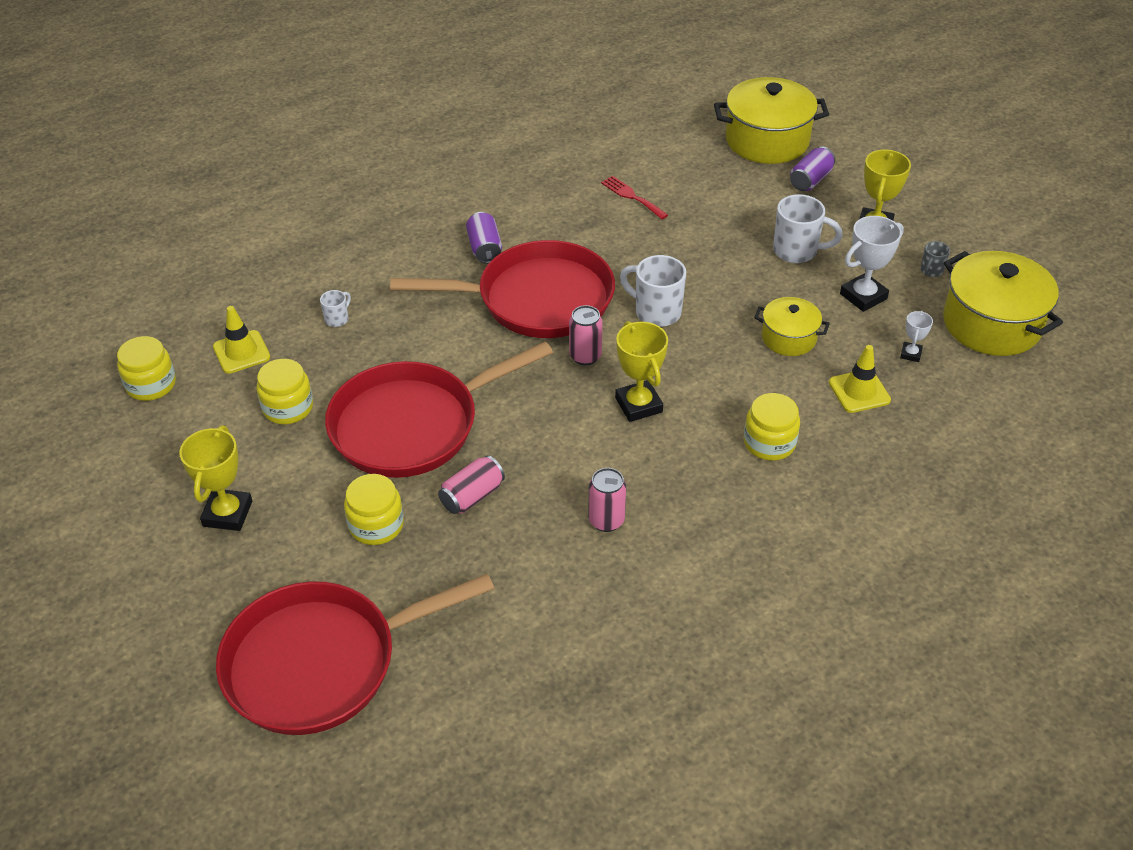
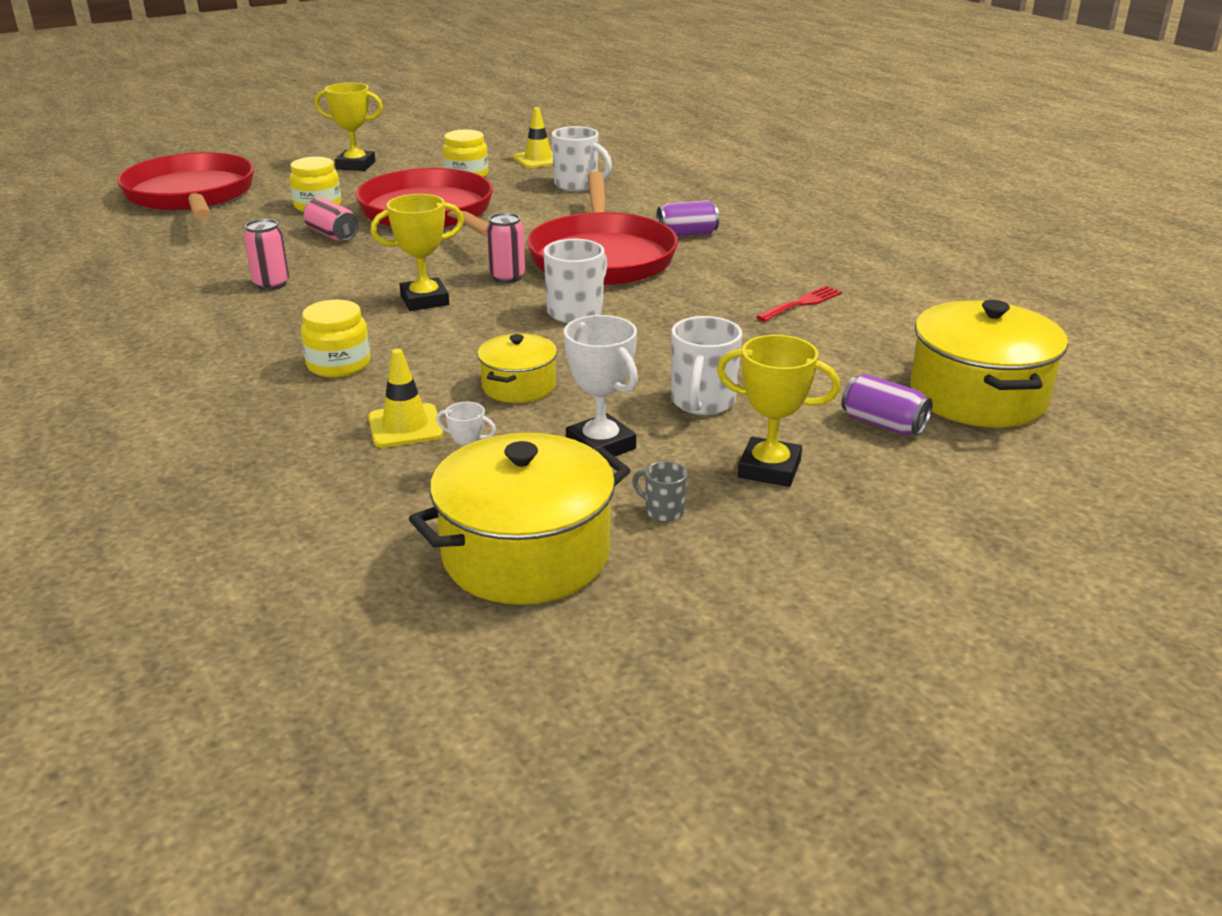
camera: 90 degrees right, 15 degrees down
yellow jar [117,336,176,401] -> none
white mug [320,290,351,327] -> white mug [552,126,612,191], size x1.93

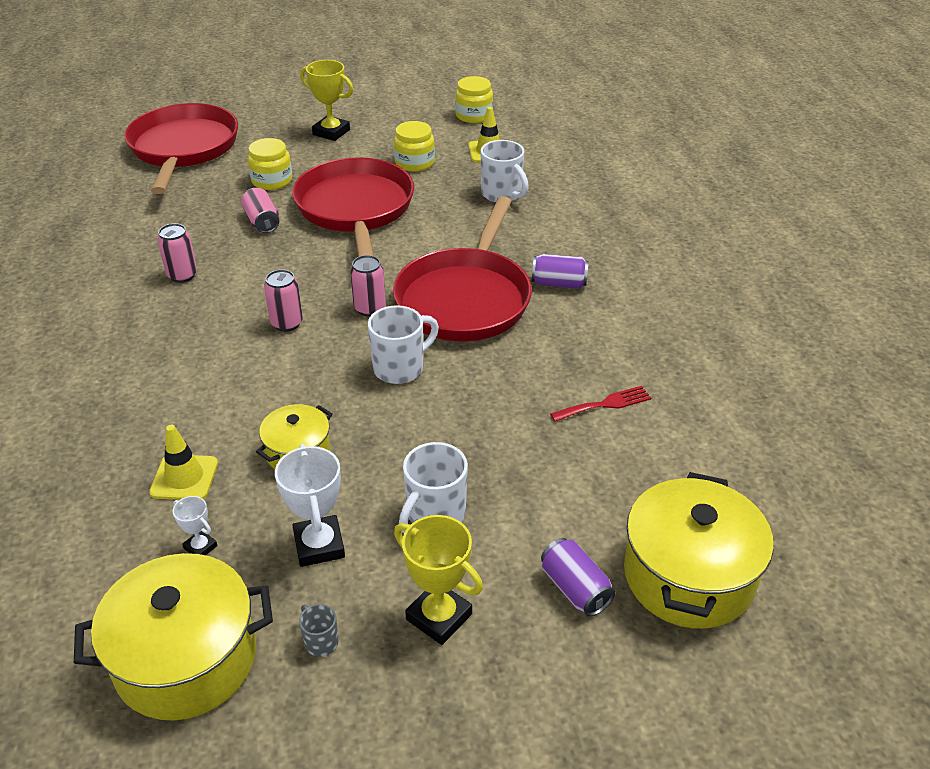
camera: 20 degrees right, 10 degrees up
yellow jar [301,300,370,377] -> yellow jar moved to [455,76,493,123]
yellow trophy [371,194,464,311] -> pink can [264,269,303,332]

